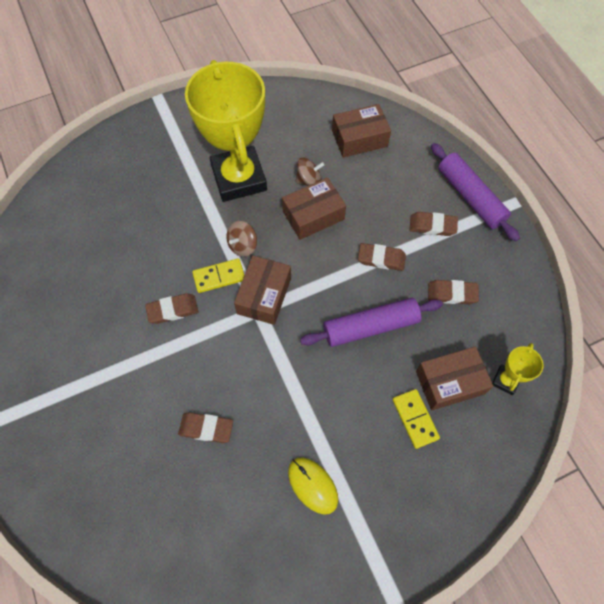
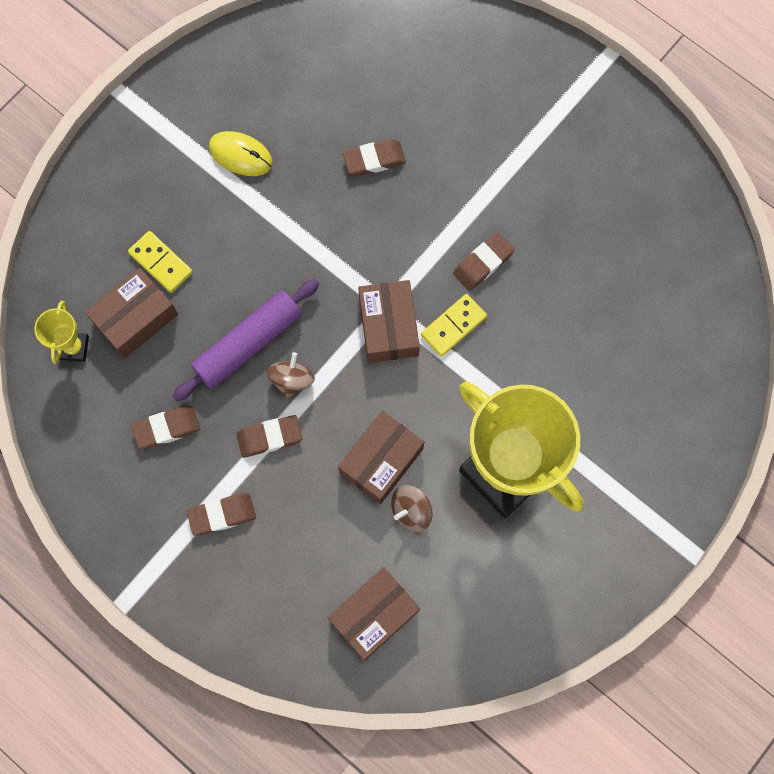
camera: 155 degrees right, 10 degrees up
brown spinning top [226,221,257,257] -> brown spinning top moved to [267,352,315,399]
purple rolling pin [431,143,520,241] -> none

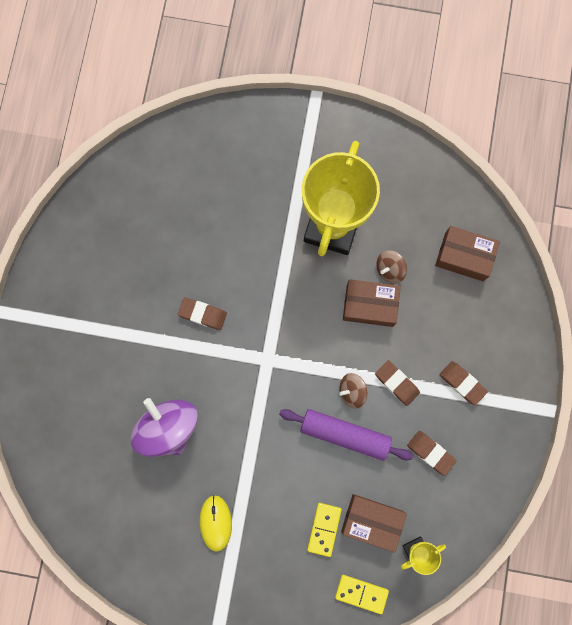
camera: 120 degrees left, 5 degrees up
brown eraser [343,139,406,176] -> purple spinning top [131,398,198,457]
brown box [358,280,420,363] -> none
brown spinning top [391,485,432,532] -> brown spinning top turned 120 degrees clockwise [376,250,407,284]
yellow domino [421,294,487,357] -> yellow domino moved to [335,575,389,614]

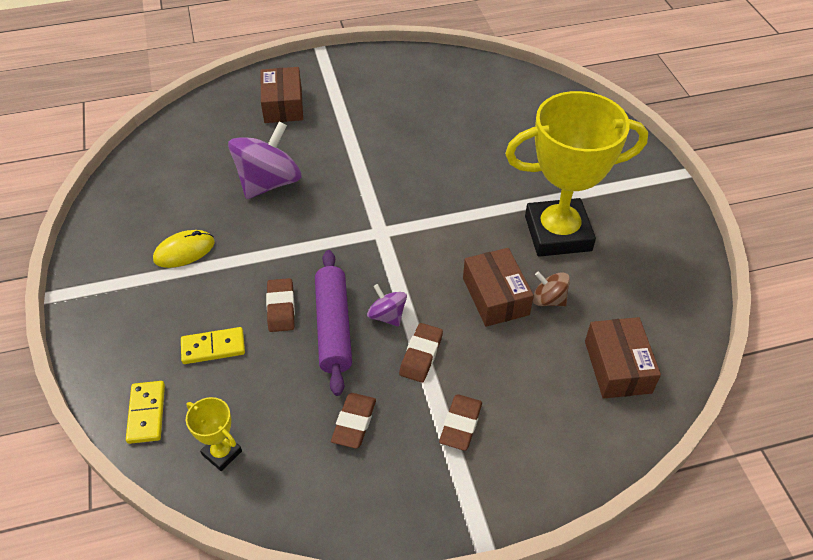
camera: 65 degrees right, 30 degrees down
brown eraser [178,297,227,330] -> brown eraser moved to [266,278,295,332]
brown spinning top [339,373,367,409] -> purple spinning top [367,284,407,327]
brown box [341,494,407,553] -> brown box moved to [261,67,303,123]

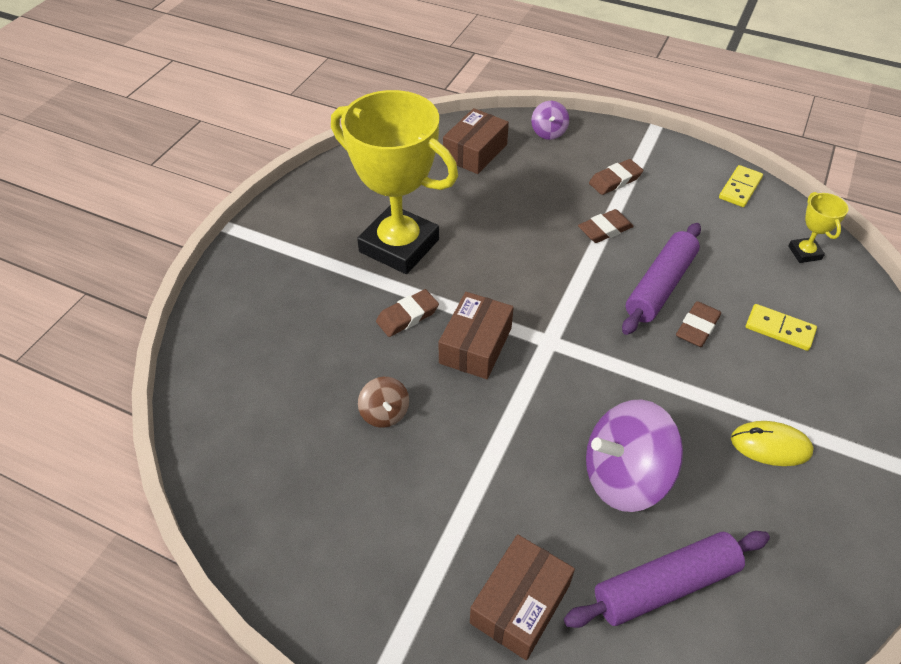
camera: 140 degrees left, 0 degrees up
yellow domino [126,381,165,444] -> yellow domino moved to [719,165,763,207]
brown eraser [331,393,376,449] -> brown eraser moved to [376,289,439,337]
purple spinning top [367,284,407,327] -> purple spinning top moved to [531,101,569,140]
brown box [463,248,534,327] -> brown box moved to [438,292,514,379]
brown spinning top [533,271,570,306] -> brown spinning top moved to [358,377,409,428]
none -> purple rolling pin [564,531,770,628]

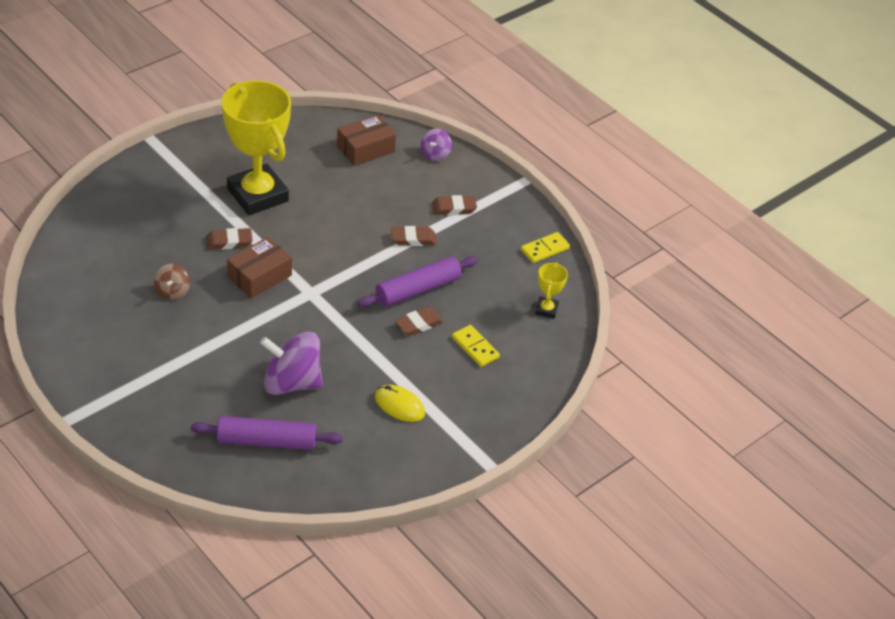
camera: 20 degrees right, 5 degrees down
brown box [470,534,575,660] -> none

